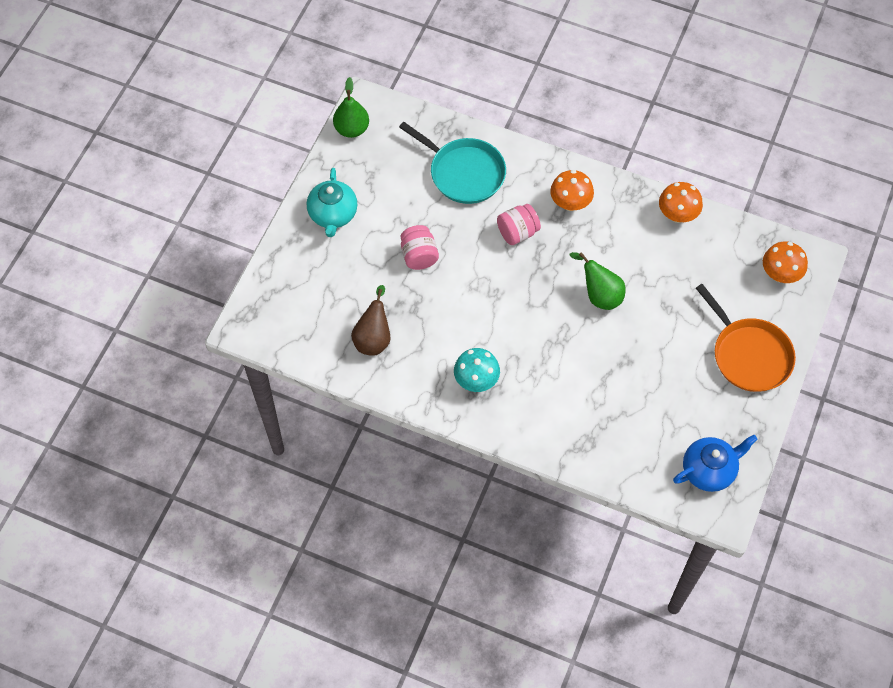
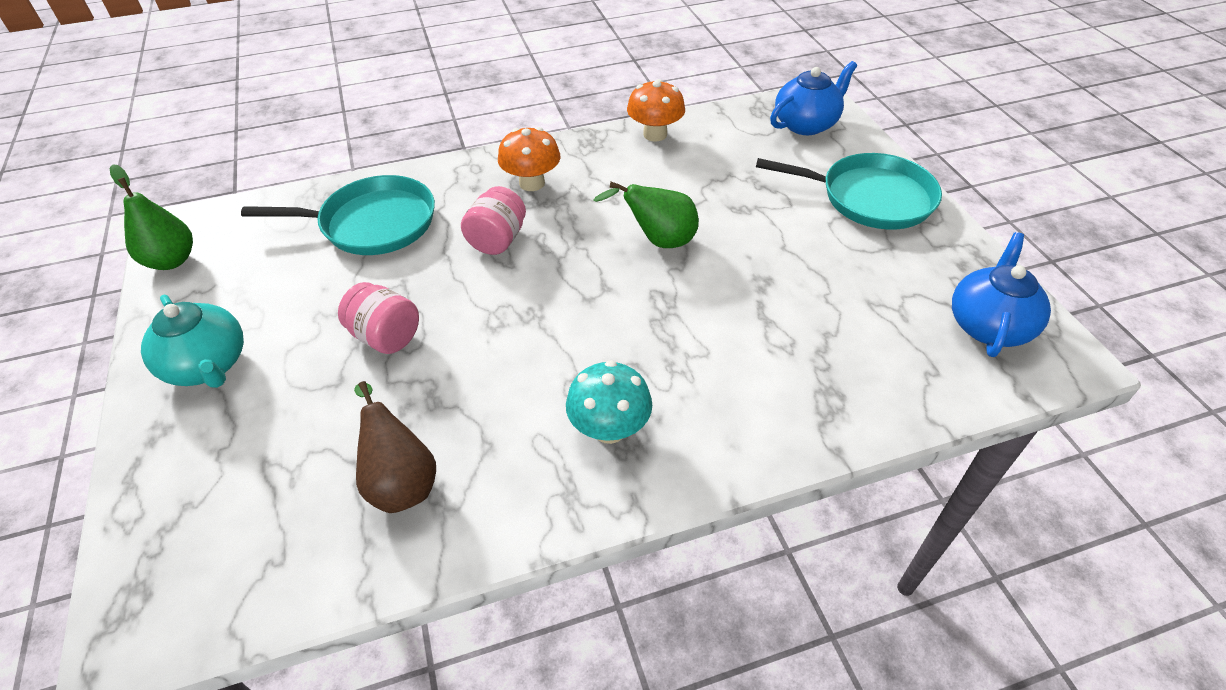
camera: 40 degrees left, 15 degrees down
orange pan [696,284,796,392] -> turquoise pan [756,153,942,230]
orange mushroom [763,241,808,283] -> blue teapot [770,61,857,135]

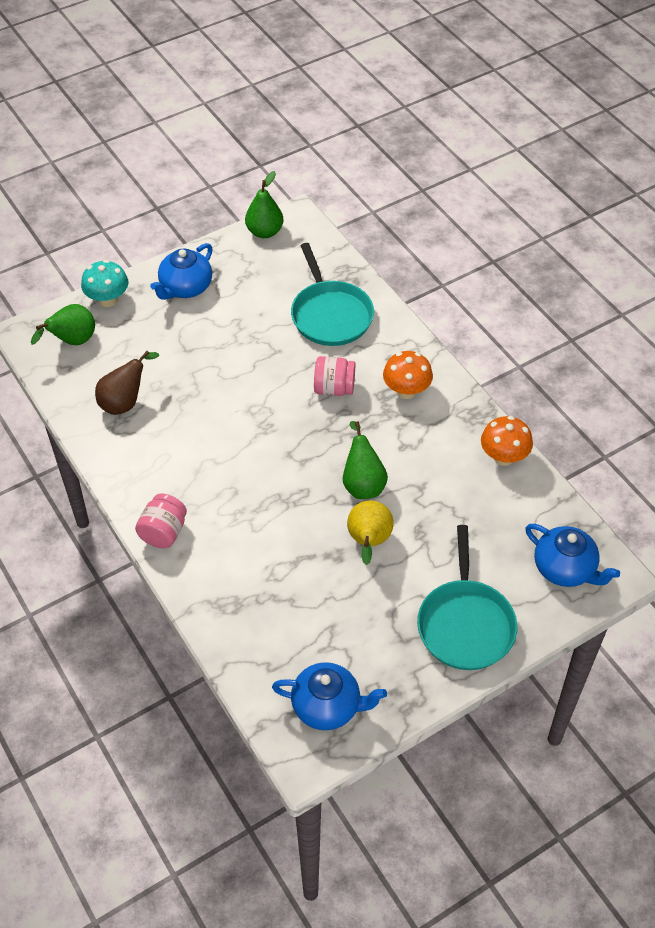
camera: 75 degrees right, 5 degrees up
turquoise teapot [141,295,244,388] -> blue teapot [150,243,213,300]
pink jar [338,282,419,354] -> pink jar moved to [135,493,187,548]
turquoise mushroom [566,360,652,444] -> turquoise mushroom moved to [81,260,128,307]
none -> green pear [31,304,95,345]
none -> yellow pear [347,500,394,565]

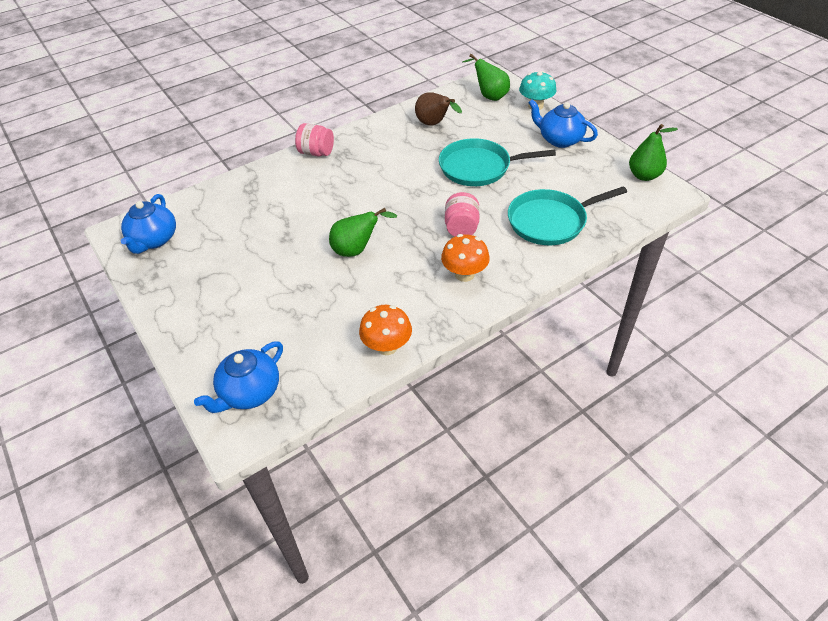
camera: 90 degrees right, 5 degrees down
yellow pear [347,500,394,565] -> none
turquoise pan [417,525,518,670] -> turquoise pan moved to [439,138,556,186]

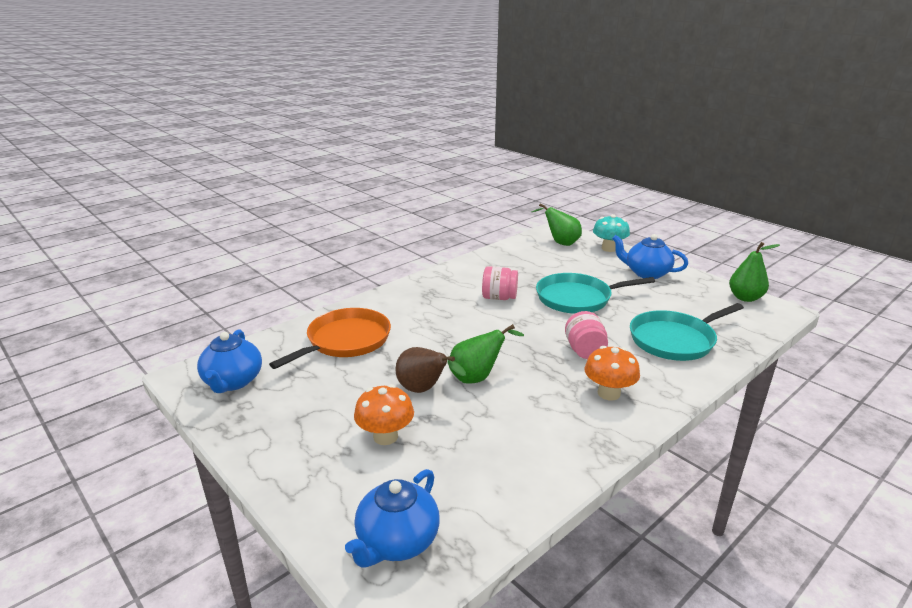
camera: 10 degrees left, 20 degrees down
pink jar [295,123,334,156] -> pink jar moved to [482,266,518,300]
orange mushroom [359,305,412,355] -> orange mushroom moved to [354,384,414,445]
brown pear [415,92,462,126] -> brown pear moved to [395,347,466,393]
none -> orange pan [269,308,391,369]

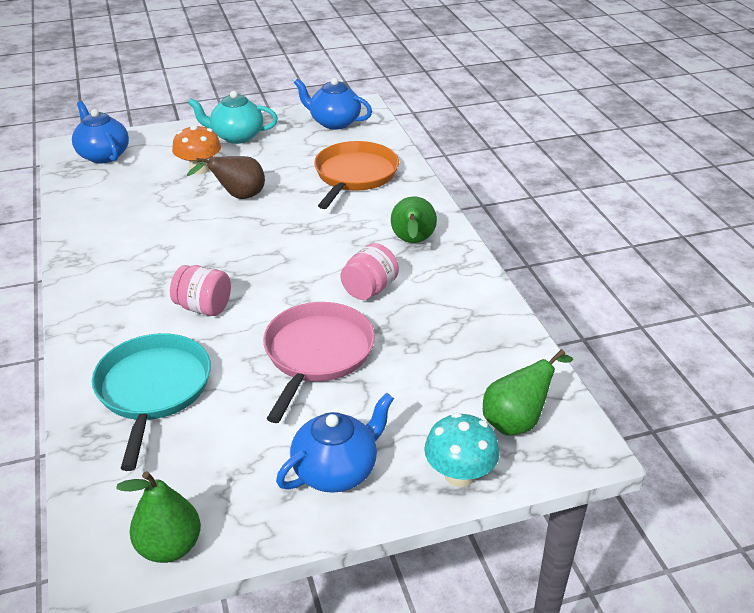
camera: 115 degrees right, 10 degrees up
orange pan [269,308,391,369] -> orange pan turned 135 degrees counterclockwise [314,141,399,209]
green pear [449,324,524,384] -> green pear moved to [391,196,437,243]
turquoise pan [536,273,655,314] -> pink pan [263,302,375,423]
orange mushroom [585,346,640,400] -> none
none -> turquoise teapot [188,91,278,144]

